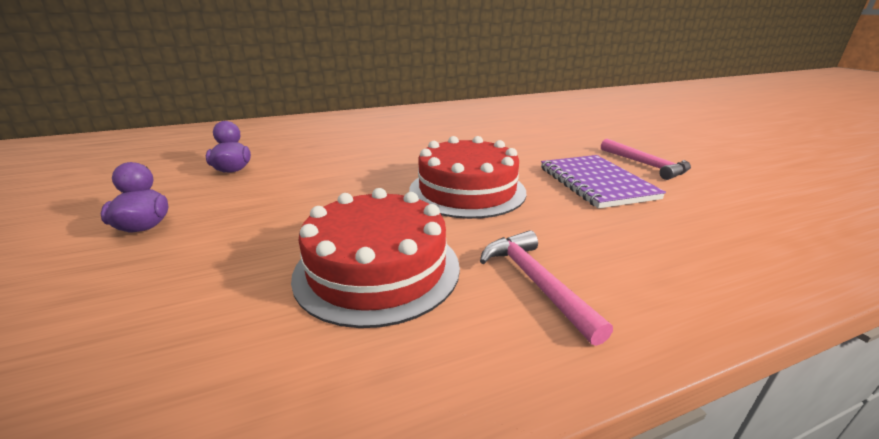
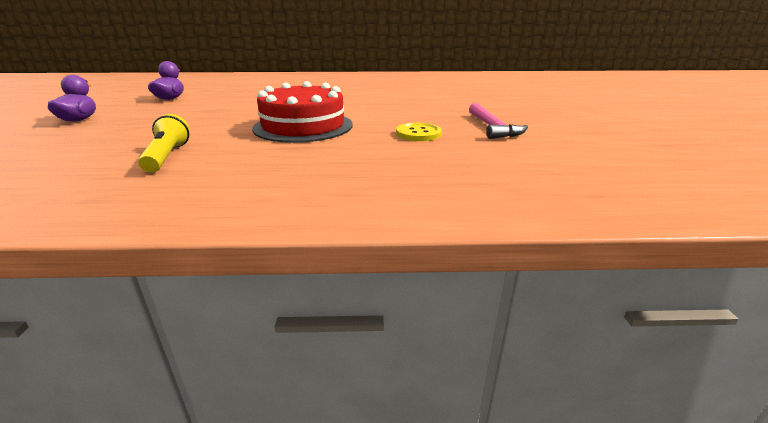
camera: 20 degrees right, 0 degrees up
red cake [291,188,460,328] -> yellow flashlight [138,114,190,172]
pink hammer [480,230,613,346] -> none
purple notebook [541,155,666,209] -> yellow button [396,123,442,141]

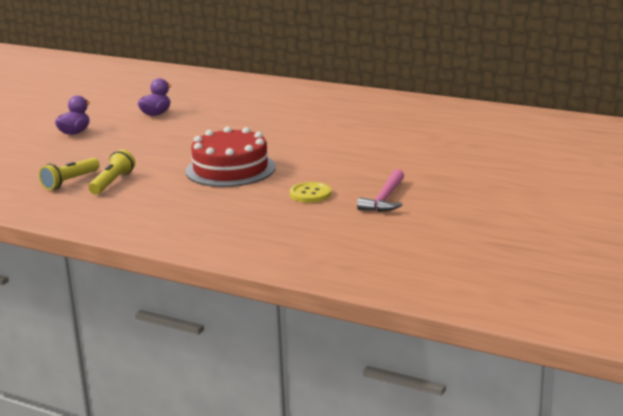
camera: 30 degrees right, 5 degrees down
none -> yellow flashlight [39,158,100,190]

